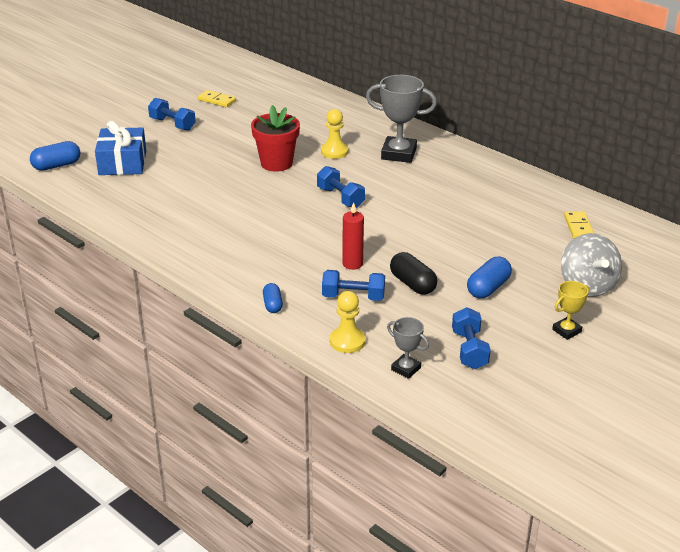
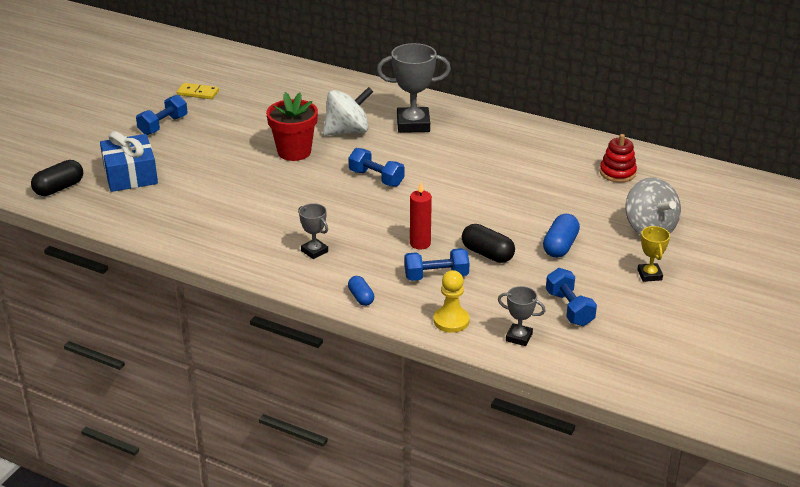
camera: 15 degrees left, 0 degrees up
blue capsule [30,141,80,171] -> black capsule [31,160,83,196]
blue dumbbell [148,98,196,131] -> blue dumbbell turned 75 degrees counterclockwise [136,95,188,135]
yellow pawn [321,109,348,159] -> white spinning top [323,87,373,136]
yellow trophy [552,281,589,340] -> yellow trophy turned 45 degrees counterclockwise [637,226,670,282]
yellow domino [564,211,594,238] -> red stacking toy [600,134,637,183]
none -> grey trophy [298,203,328,259]

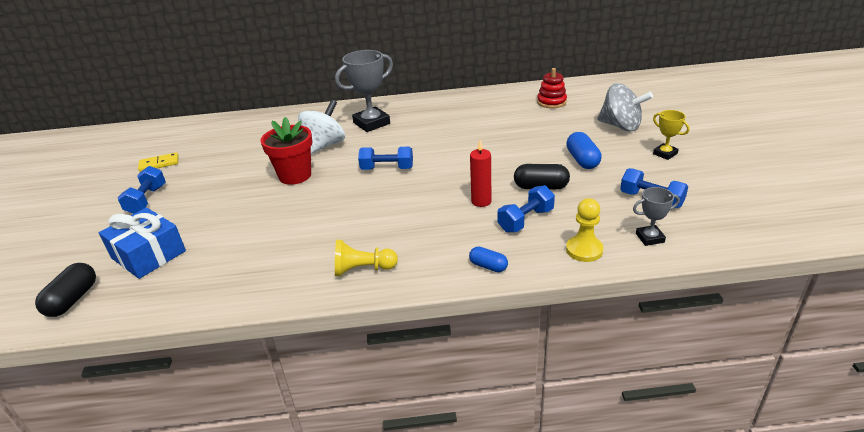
camera: 30 degrees left, 0 degrees up
grey trophy [298,203,328,259] -> none
none -> yellow pawn [335,240,398,276]

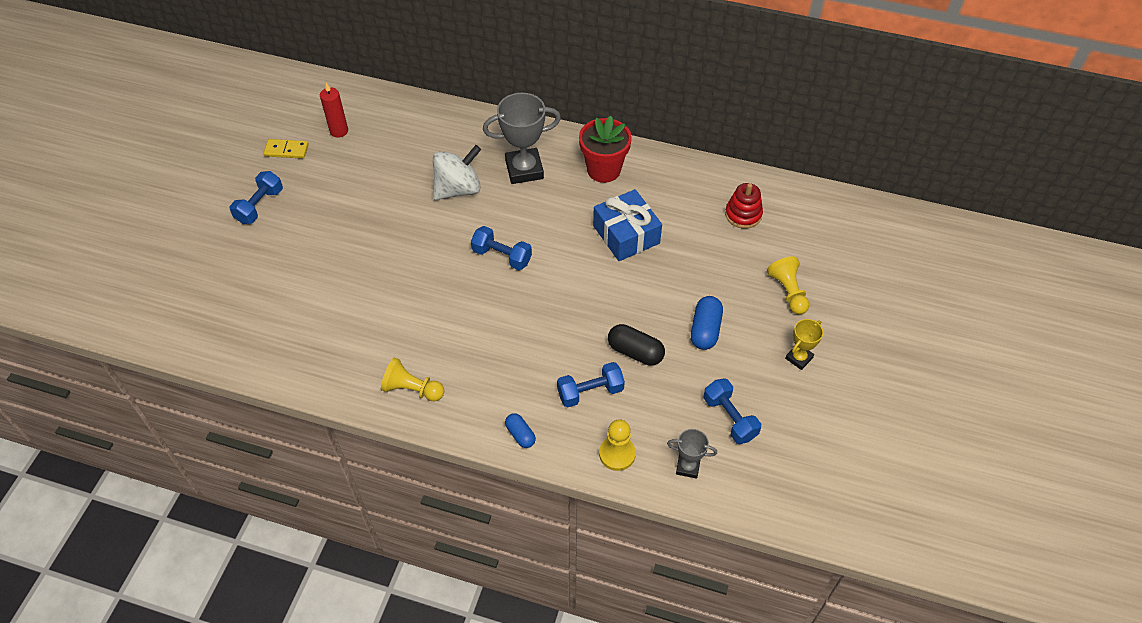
camera: 20 degrees right, 20 degrees up
black capsule [35,263,96,317] -> none
blue gift [99,208,186,279] -> blue gift moved to [593,189,662,261]
red flower pot [260,117,312,185] -> red flower pot moved to [579,116,632,183]
red candle [470,140,492,207] -> red candle moved to [320,83,348,138]
grey spinning top [597,83,653,131] -> yellow pawn [767,256,809,314]
yellow trophy [653,110,690,160] -> yellow trophy turned 60 degrees clockwise [785,319,823,370]

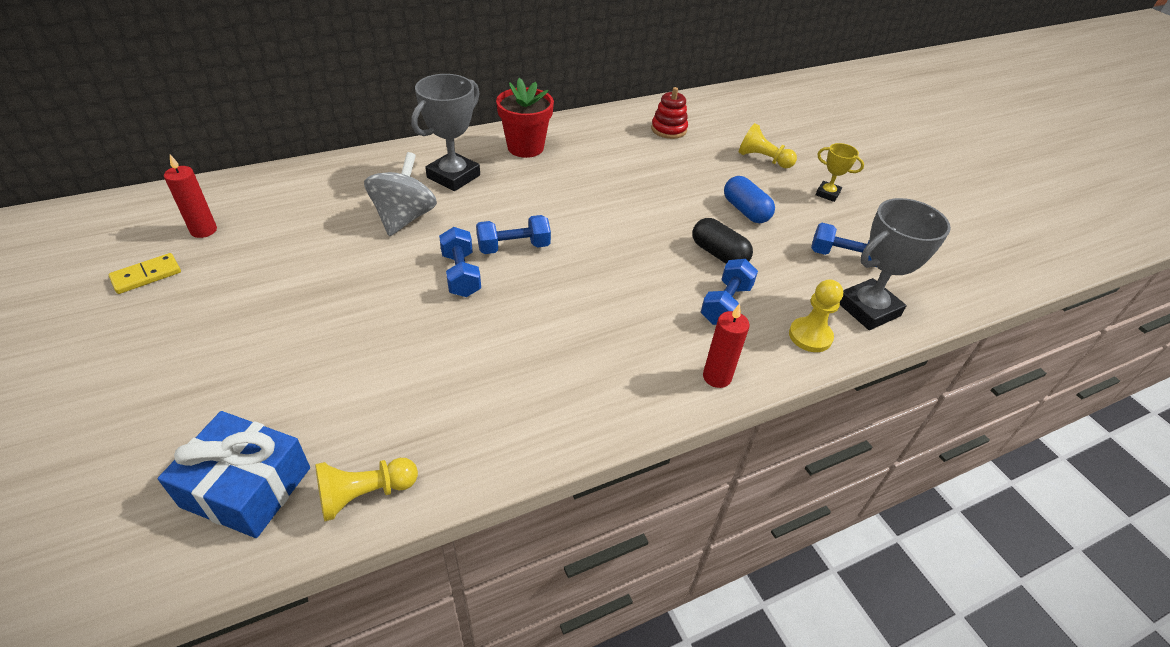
camera: 45 degrees left, 10 degrees down
blue dumbbell [230,171,283,224] -> blue dumbbell moved to [439,227,481,297]
yellow pawn [381,358,444,401] -> yellow pawn moved to [315,458,418,522]
white spinning top [433,145,481,200] -> grey spinning top [364,152,437,236]
blue capsule [505,413,536,448] -> red candle [703,304,750,388]
blue gift [593,189,662,261] -> blue gift moved to [158,411,310,538]
black capsule [608,324,665,366] -> black capsule turned 60 degrees clockwise [692,218,753,264]
grey trophy [667,429,717,479] -> grey trophy [840,198,951,330], size x1.88
yellow trophy [785,319,823,370] -> yellow trophy turned 60 degrees counterclockwise [816,143,864,202]

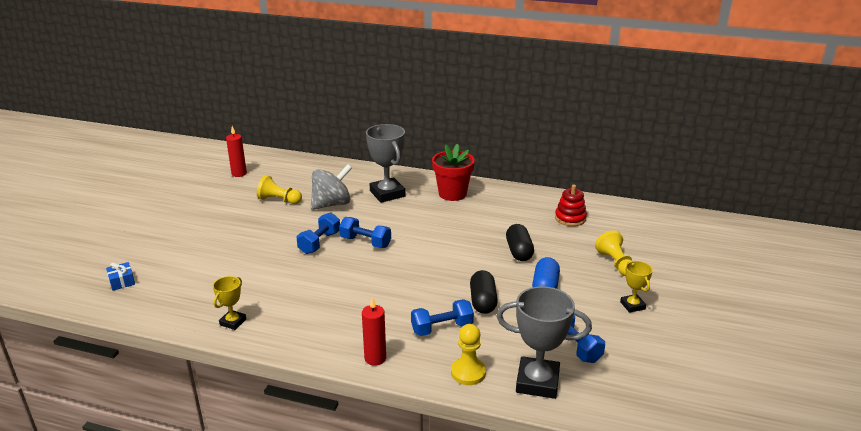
camera: 45 degrees right, 15 degrees down
yellow domino [109,253,181,294] -> none
blue gift [158,411,310,538] -> blue gift [106,262,135,291], size x0.47
yellow pawn [315,458,418,522] -> yellow pawn moved to [257,175,302,204]
grey trophy [411,74,480,191] -> grey trophy turned 75 degrees clockwise [366,124,405,203]
none -> yellow trophy [213,276,246,330]
none -> black capsule [506,224,534,261]

